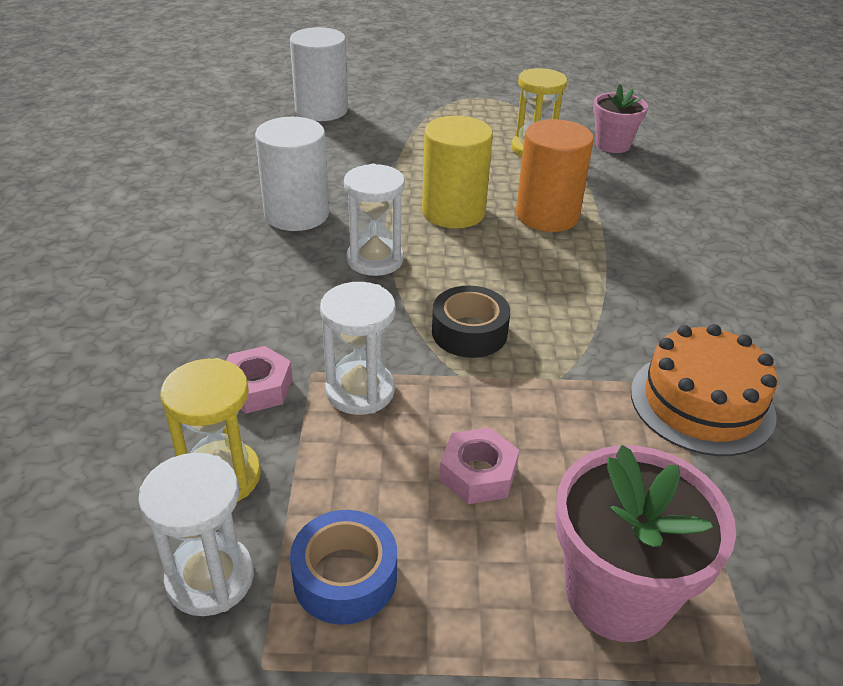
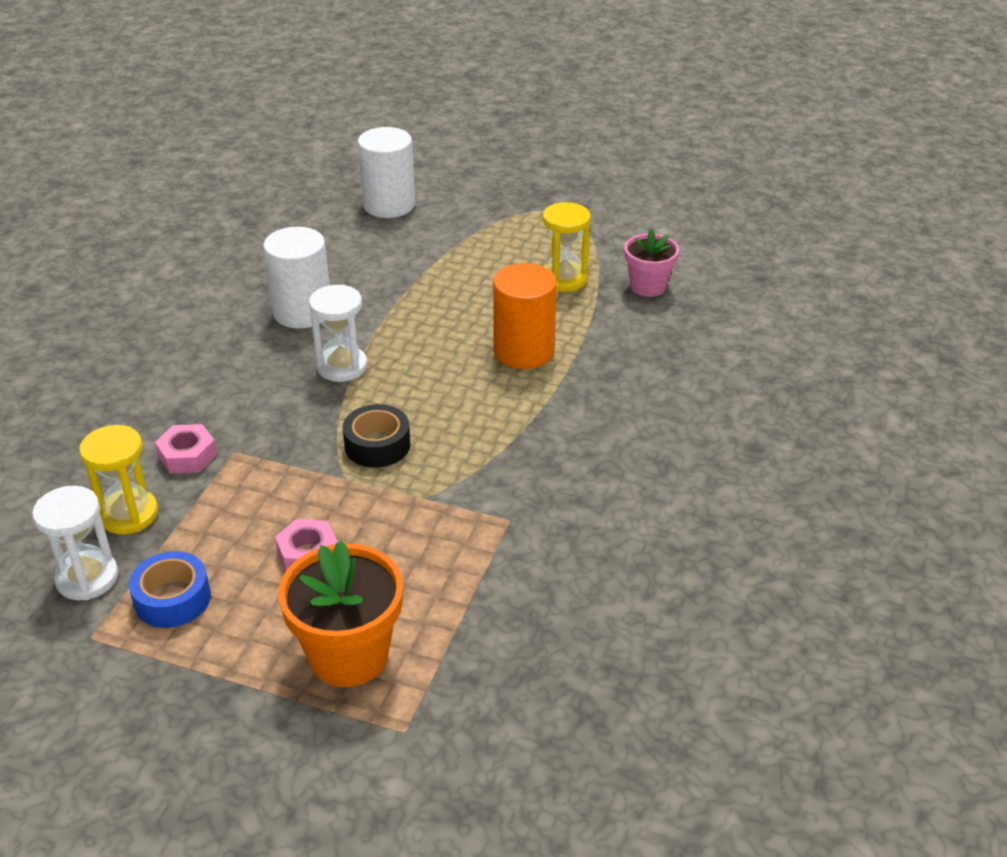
camera: 20 degrees right, 0 degrees up
white hourglass [320,282,396,415] -> none
yellow cylinder [422,116,493,228] -> none
pink flower pot [555,445,736,642] -> orange flower pot [278,540,403,687]
orange cake [631,324,777,456] -> none

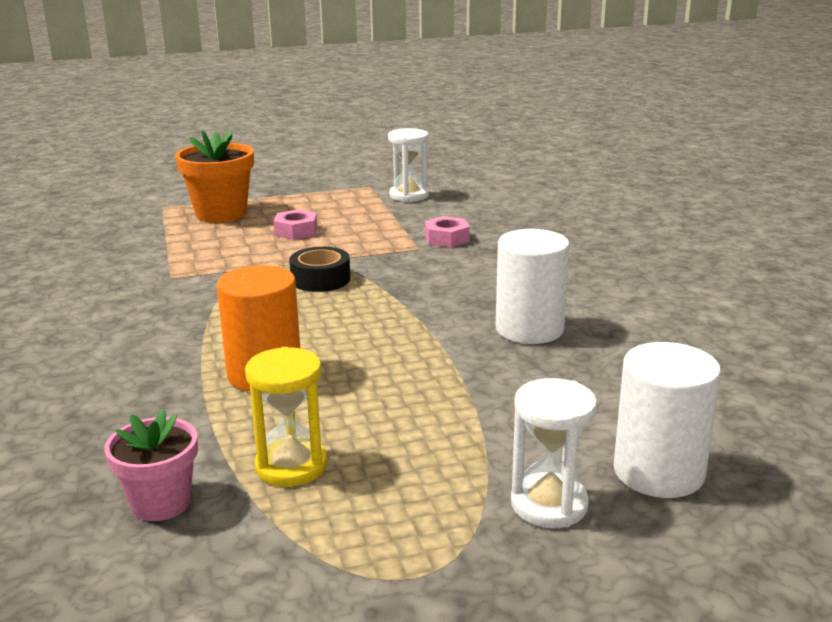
camera: 145 degrees right, 15 degrees down
yellow hourglass [79,425,158,534] -> none
blue tape [129,551,211,628] -> none
white hourglass [309,284,367,382] -> white hourglass moved to [511,378,597,528]

